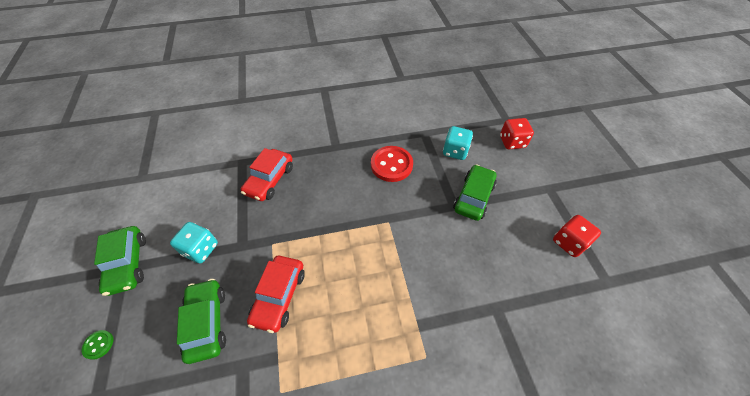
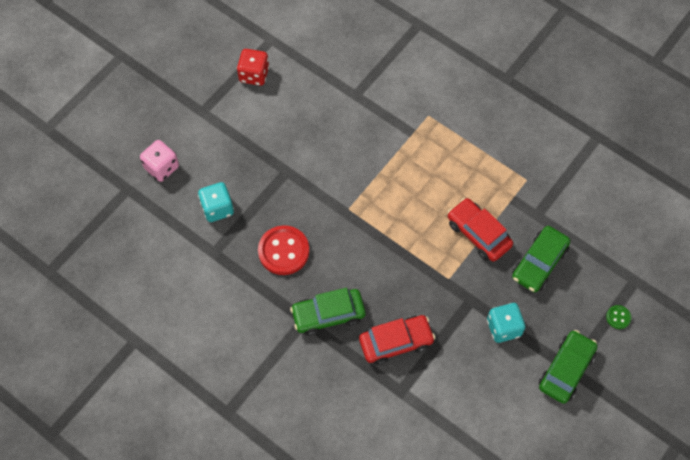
camera: 130 degrees left, 10 degrees up
red car [247,256,305,333] -> red car turned 105 degrees counterclockwise [448,198,513,262]
green car [453,164,497,221] -> green car moved to [290,288,365,336]
red dice [500,118,534,149] -> pink dice [140,140,179,182]

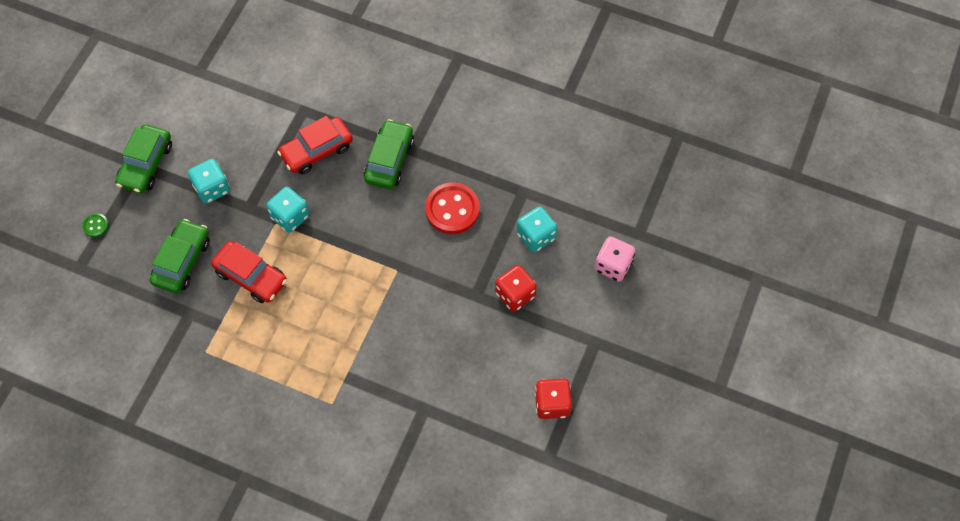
camera: 165 degrees right, 0 degrees up
green car [290,288,365,336] -> green car turned 45 degrees counterclockwise [364,119,414,189]
none -> turquoise dice [267,187,309,233]
none -> red dice [495,265,537,312]

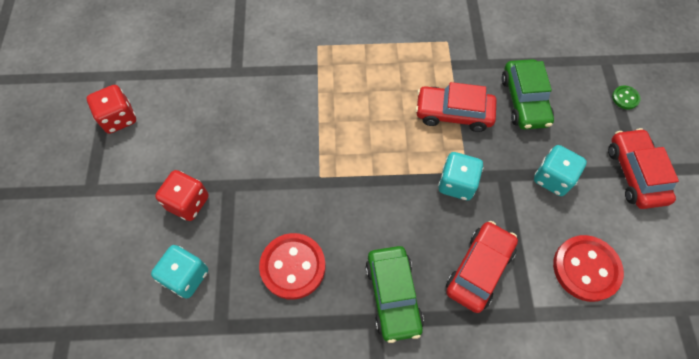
camera: 155 degrees right, 0 degrees up
green car [115,125,172,193] -> red car [608,128,679,209]
pink dice [594,236,635,282] -> none
none -> red button [553,235,624,302]

